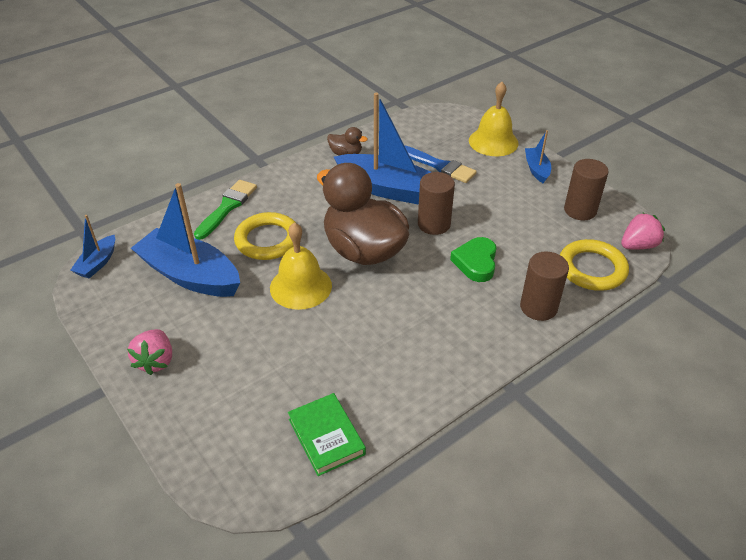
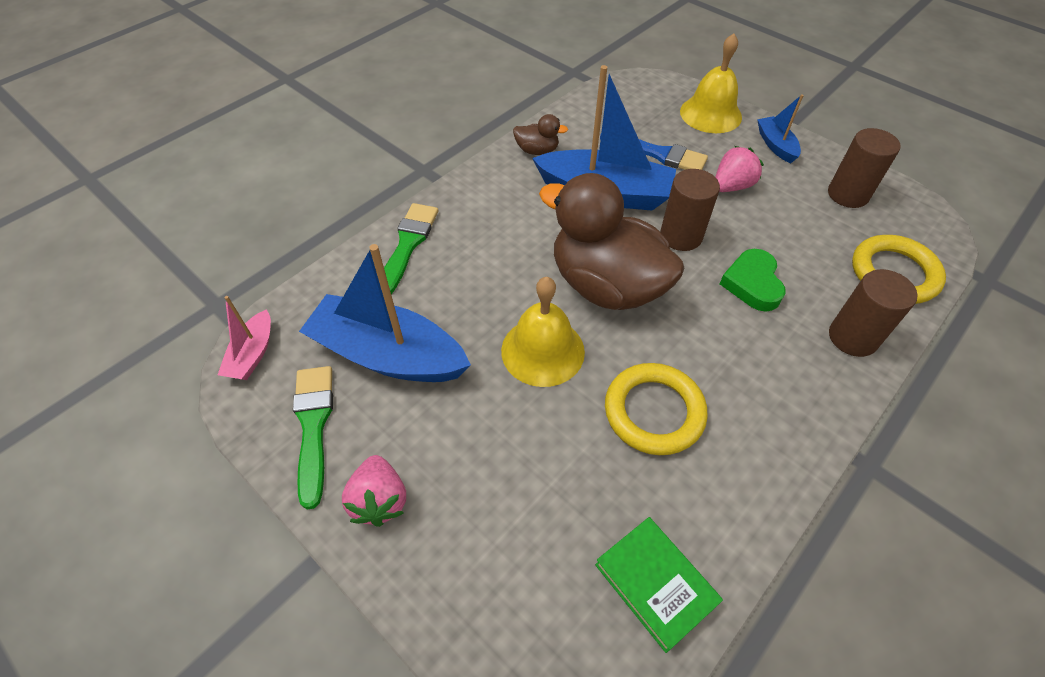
camera: 10 degrees left, 10 degrees up
blue boat [70,215,115,278] -> pink boat [218,296,271,380]
yellow ring [234,212,296,260] -> yellow ring moved to [605,363,708,455]
pink strawberry [621,212,665,250] -> pink strawberry moved to [715,146,764,192]
none -> green brush [293,366,333,510]

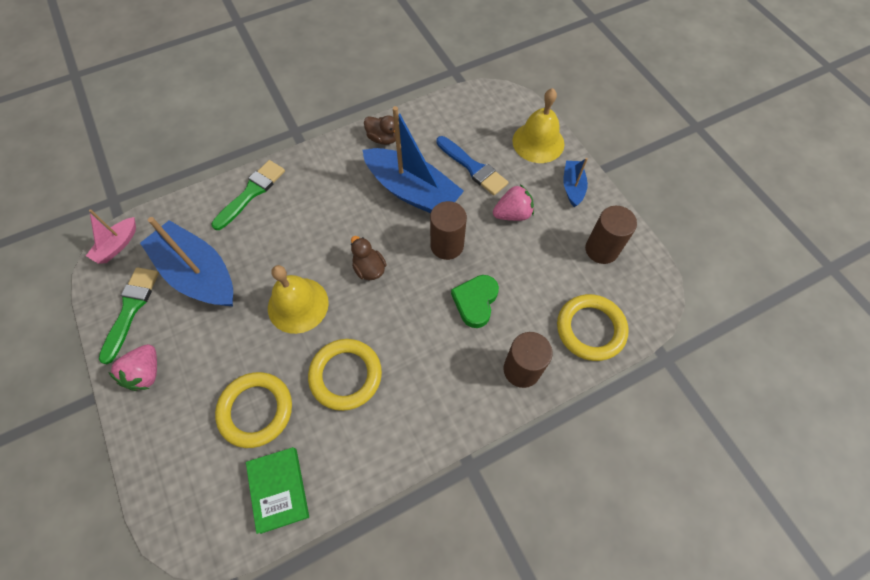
camera: 20 degrees right, 10 degrees up
brown duck [539,173,684,310] -> brown duck [351,236,387,280], size x0.42
none -> yellow ring [215,372,292,448]

